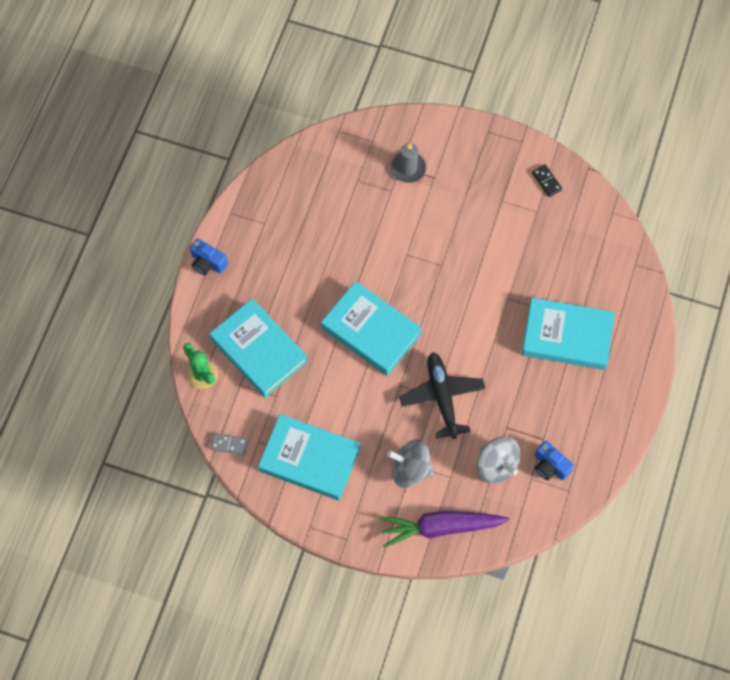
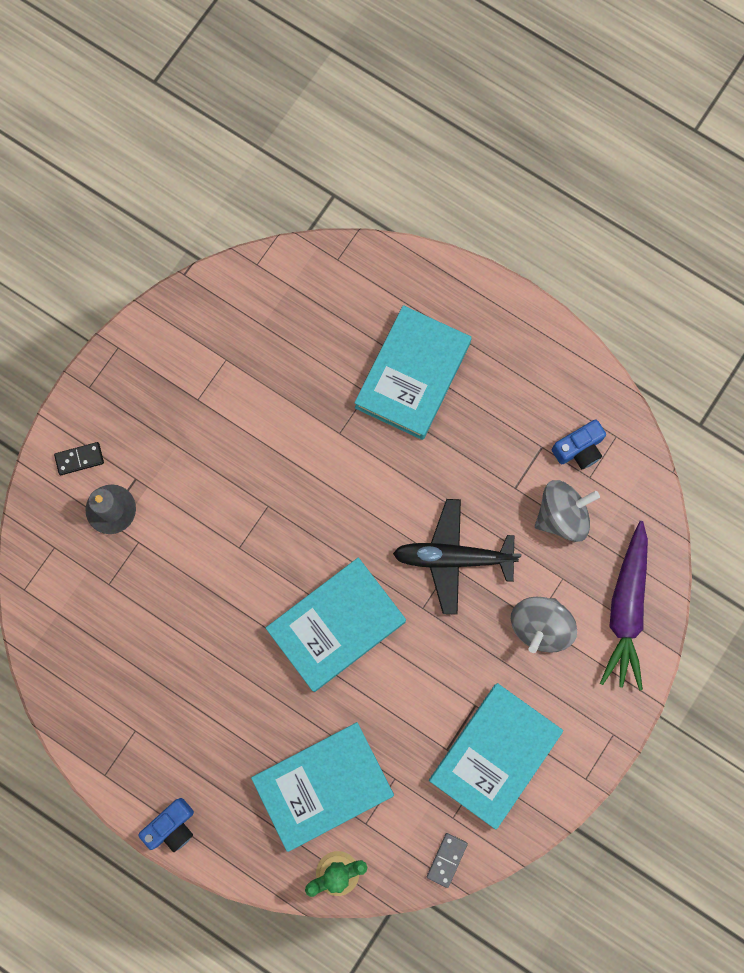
camera: 75 degrees left, 10 degrees up
black domino [532,164,562,197] -> black domino moved to [54,442,104,475]

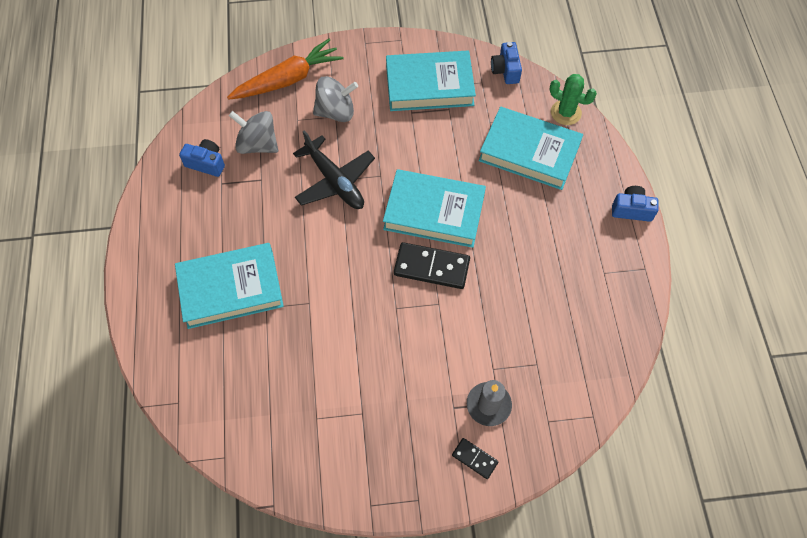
camera: 130 degrees left, 15 degrees down
grey domino [427,833,468,888] -> blue camera [491,42,522,84]
purple carrot [600,521,648,690] -> orange carrot [227,39,344,100]
none -> black domino [394,242,470,289]

